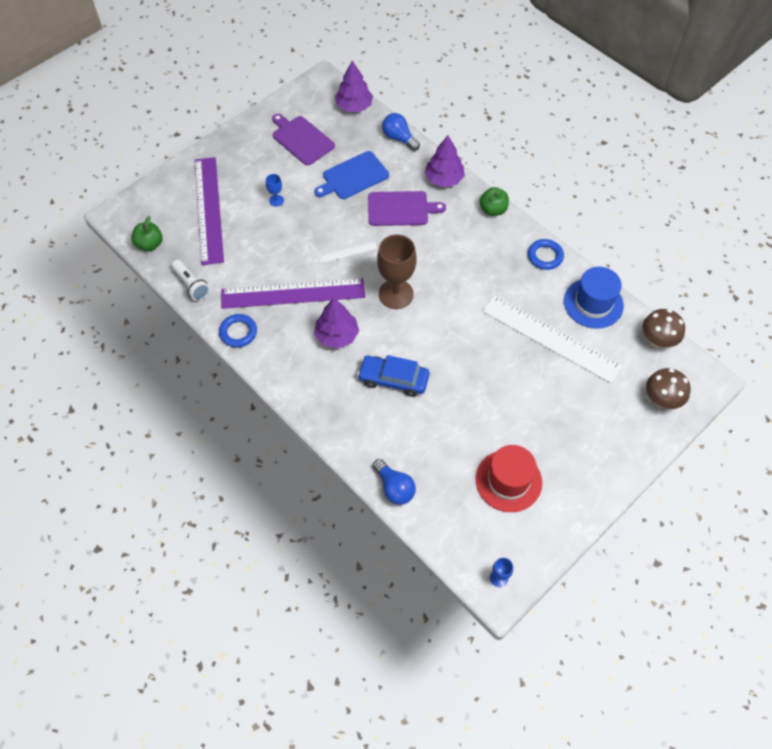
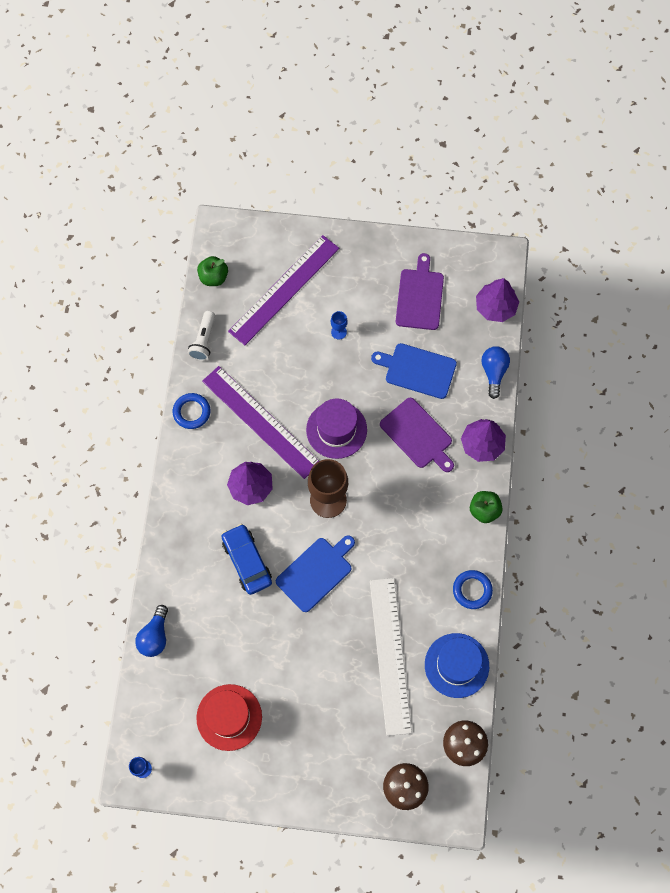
camera: 50 degrees right, 10 degrees up
white ruler [318,241,378,263] -> purple hat [306,398,367,459]
none -> blue cutting board [276,535,355,612]

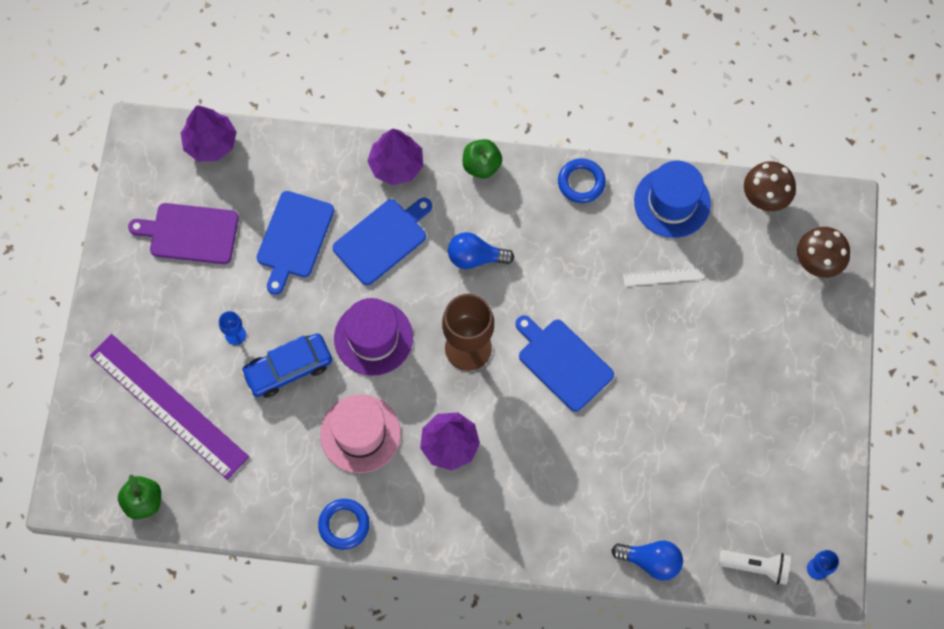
camera: 90 degrees left, 0 degrees up
white flashlight [188,311,215,361] -> white flashlight moved to [718,550,791,585]
red hat [196,684,262,751] -> none
purple ruler [202,366,319,479] -> pink hat [320,395,401,473]
blue car [221,524,272,595] -> blue car moved to [241,333,332,398]
white ruler [370,578,412,736] -> white ruler [623,267,704,286], size x0.43
purple cutting board [380,398,454,472] -> blue cutting board [333,198,432,285]
blue light bulb [481,346,510,399] -> blue light bulb moved to [448,232,514,269]

